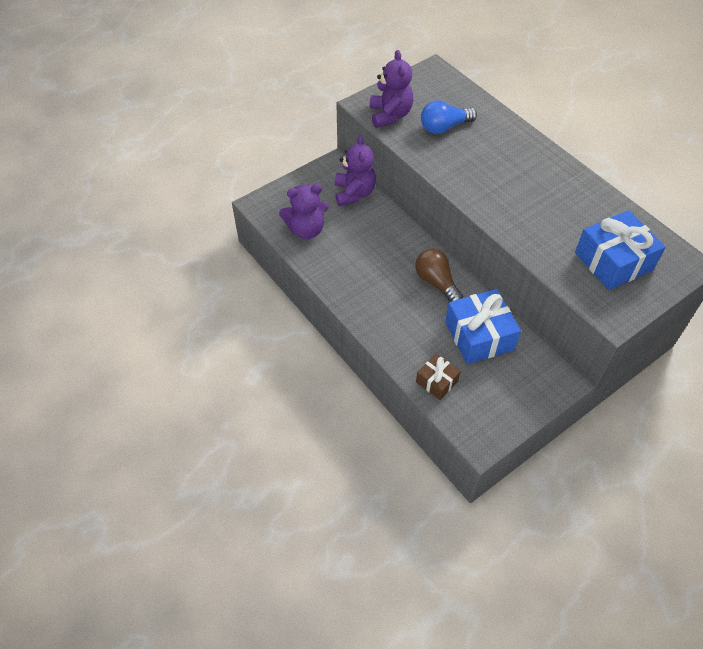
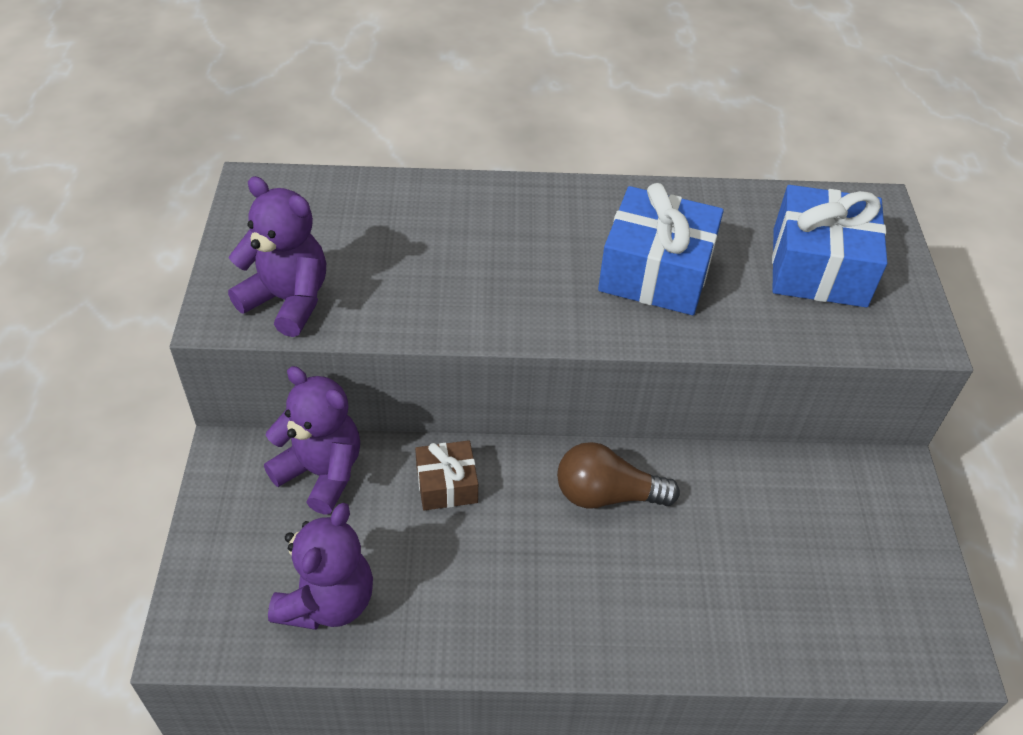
camera: 55 degrees left, 5 degrees down
brown gift [416,354,461,400] -> brown gift moved to [415,440,478,511]
blue light bulb [421,100,477,134] -> none
blue gift [445,289,521,364] -> blue gift moved to [598,183,724,315]

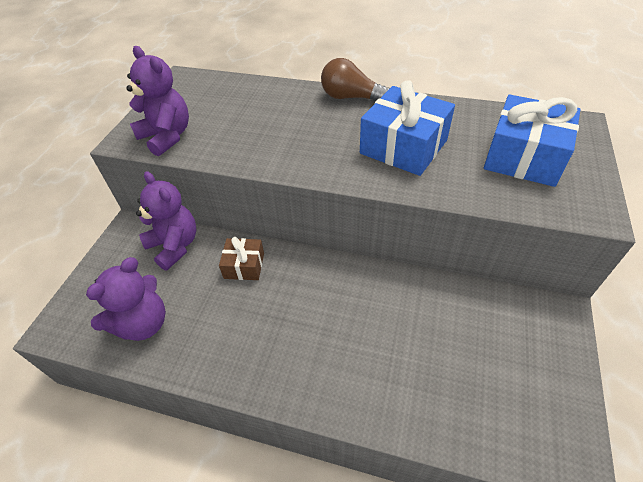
camera: 20 degrees right, 0 degrees up
brown light bulb [557,442,680,509] -> brown light bulb moved to [321,58,390,101]

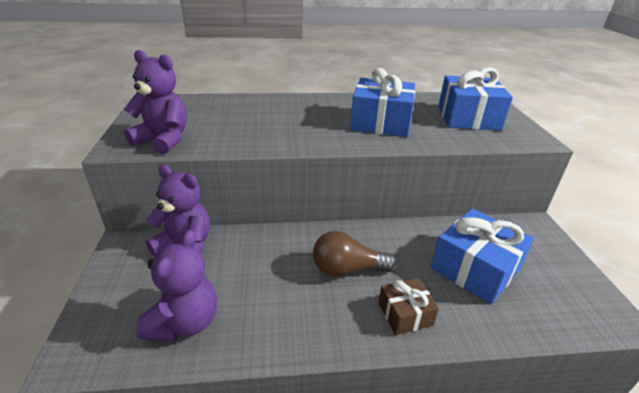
camera: 25 degrees left, 15 degrees down
brown gift [219,237,264,280] -> brown gift moved to [378,278,439,335]
brown light bulb [321,58,390,101] -> brown light bulb moved to [313,231,396,276]
none -> blue gift [431,209,534,304]

